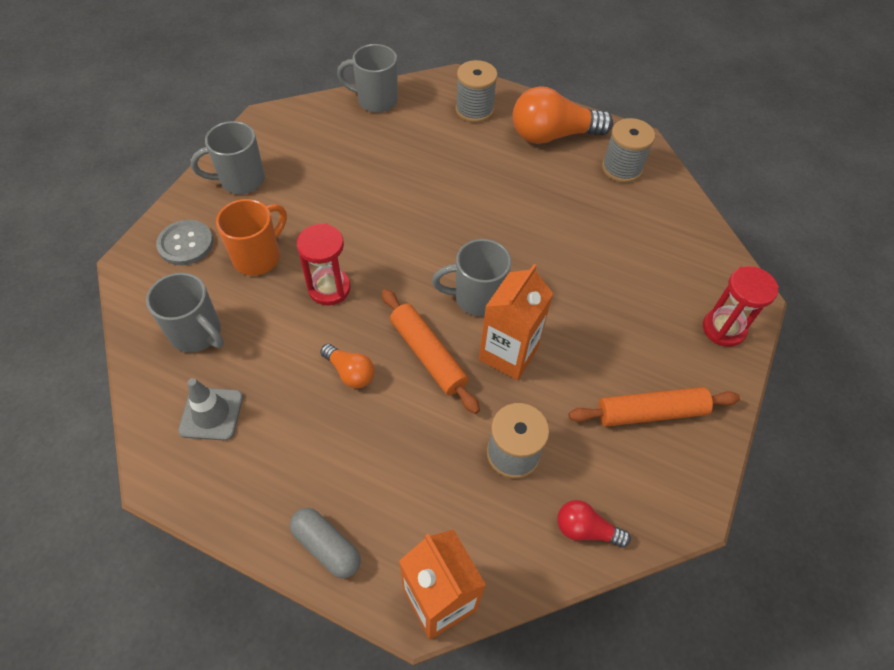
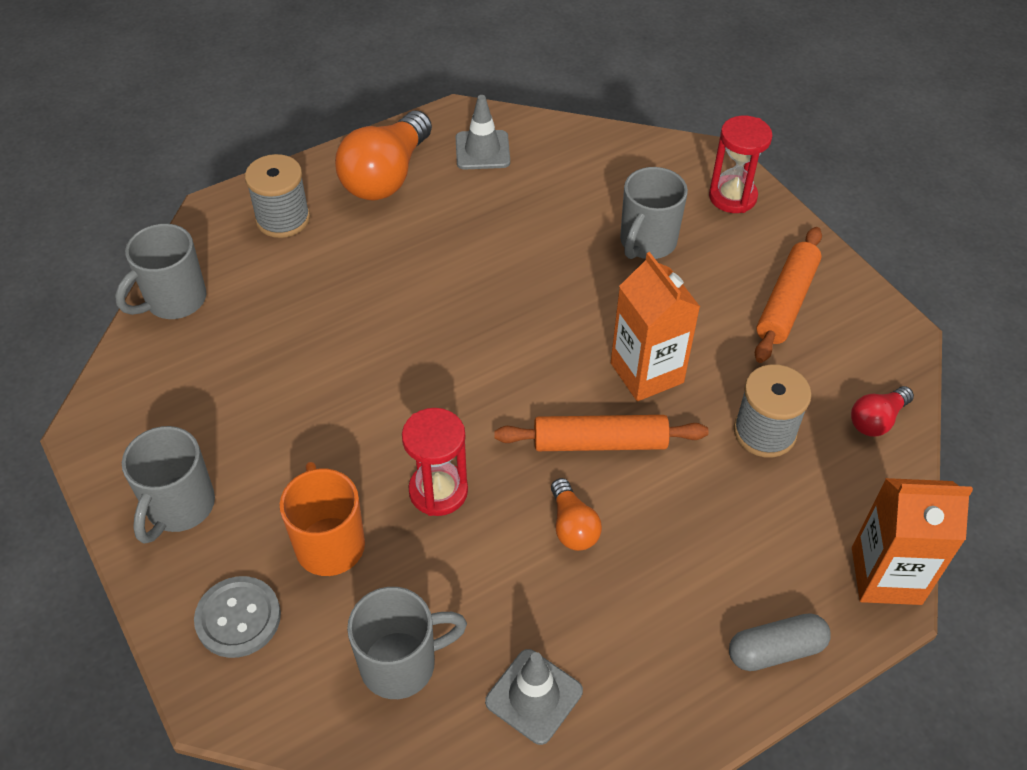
camera: 55 degrees left, 5 degrees down
orange light bulb [320,344,375,388] -> orange light bulb turned 90 degrees clockwise [551,478,602,551]
grey mug [432,239,511,316] -> grey mug moved to [620,167,688,259]
grey spool [602,118,655,183] -> grey traffic cone [456,95,510,170]

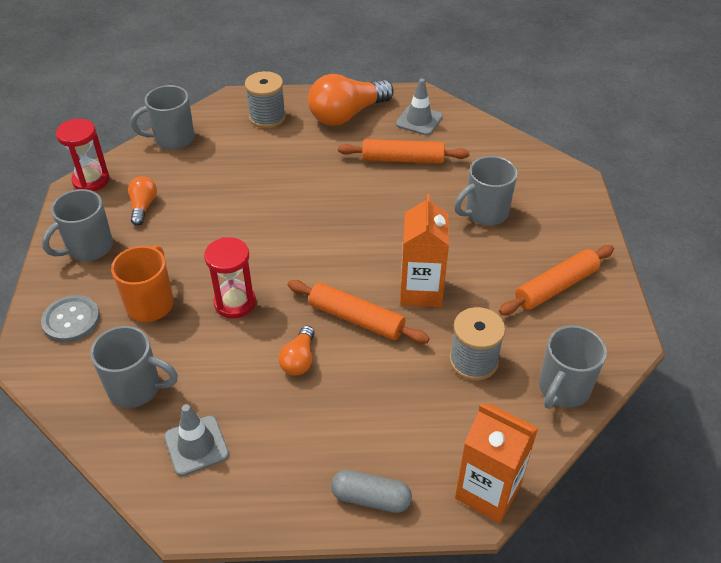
camera: 30 degrees right, 5 degrees down
red hourglass [709,116,773,213] -> red hourglass moved to [56,119,109,191]
red light bulb [851,386,914,437] -> grey mug [539,325,607,409]
none -> orange light bulb [128,176,157,226]
none -> orange rolling pin [338,139,470,164]

